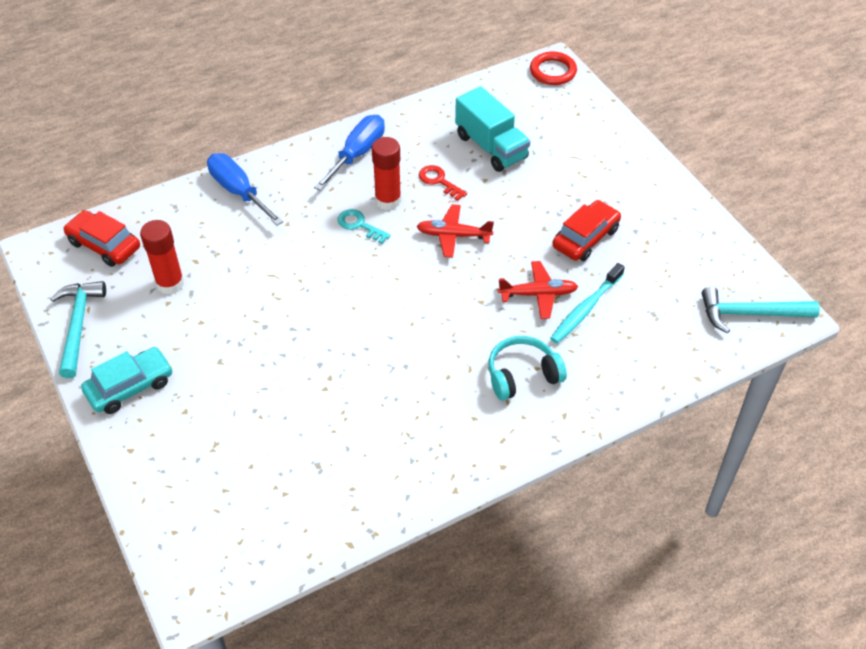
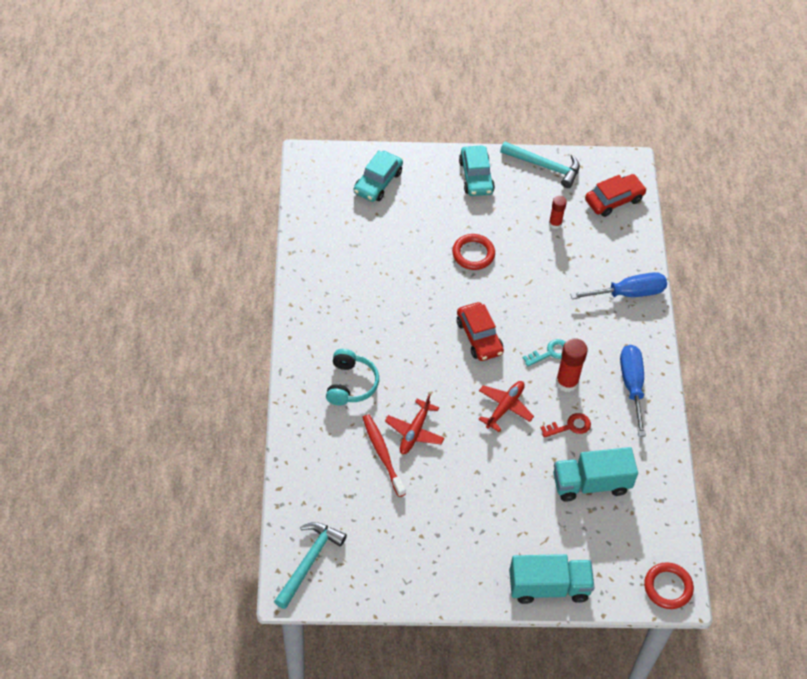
camera: 115 degrees right, 5 degrees up
red glue stick [140,220,184,295] -> red glue stick [549,196,567,229], size x0.62
blue screwdriver [314,115,385,191] -> blue screwdriver turned 150 degrees counterclockwise [620,345,646,437]
turquoise toothbrush [550,263,625,343] -> red toothbrush [362,414,406,497]
red car [552,200,621,261] -> red car moved to [457,302,504,361]
none -> turquoise car [354,150,403,202]
none -> red ring [452,234,495,270]
none -> turquoise truck [509,554,595,604]

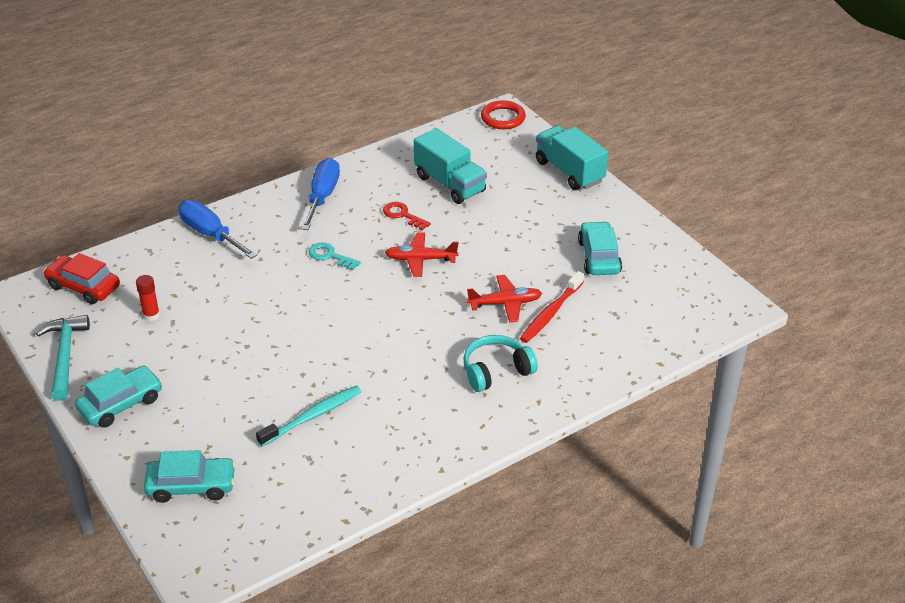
camera: 120 degrees left, 15 degrees down
turquoise hammer [274,522,347,609] -> none
red ring [452,234,495,270] -> none
red car [457,302,504,361] -> none
red glue stick [556,338,588,392] -> none
blue screwdriver [620,345,646,437] -> blue screwdriver turned 135 degrees clockwise [301,158,340,230]
none -> turquoise toothbrush [256,386,361,446]
none -> turquoise car [578,221,622,275]

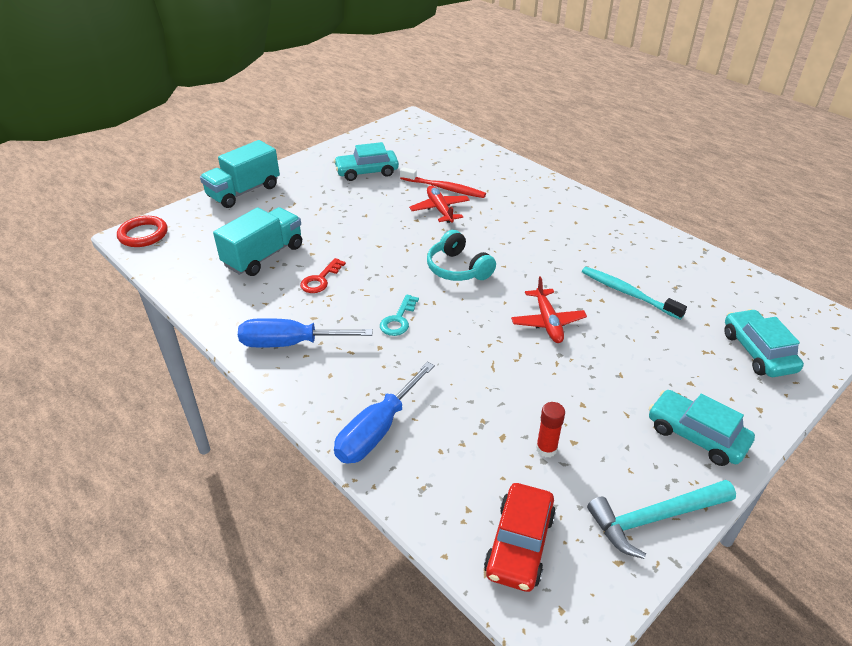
camera: 100 degrees left, 0 degrees up
red plane [385,232,458,277] -> red plane moved to [511,276,587,343]
turquoise headphones [463,335,538,392] -> turquoise headphones moved to [427,230,496,281]

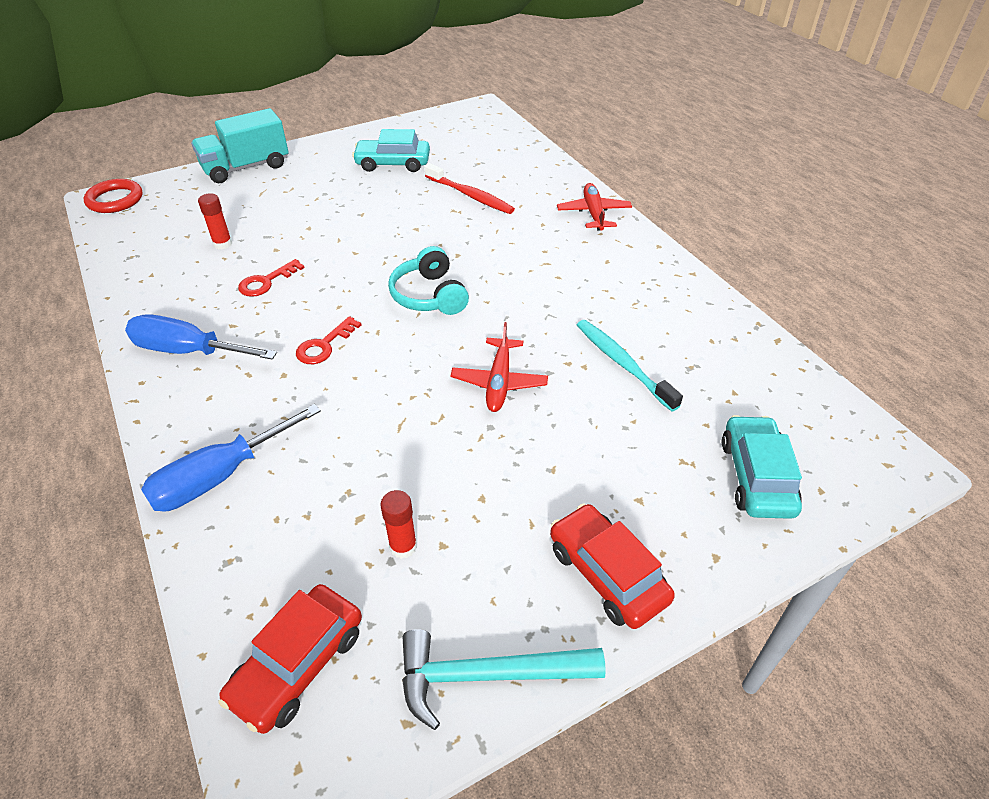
camera: 15 degrees right, 5 degrees up
turquoise truck [213,207,302,276] -> red glue stick [198,193,232,249]
turquoise key [380,294,419,336] -> red key [296,316,362,364]
red plane [409,186,470,223] -> red plane moved to [557,183,632,231]
turquoise car [649,390,755,466] -> red car [550,504,675,629]

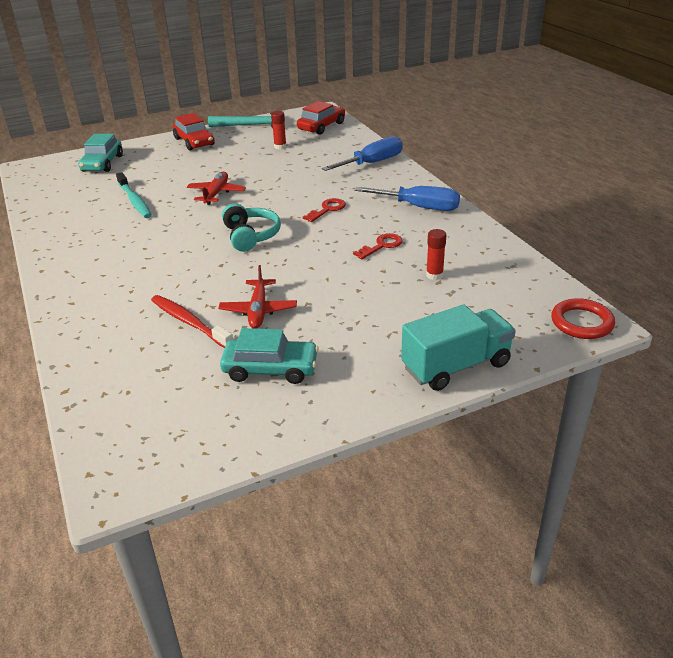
camera: 175 degrees left, 10 degrees down
red plane [557,183,632,231] -> red plane moved to [219,265,297,329]

